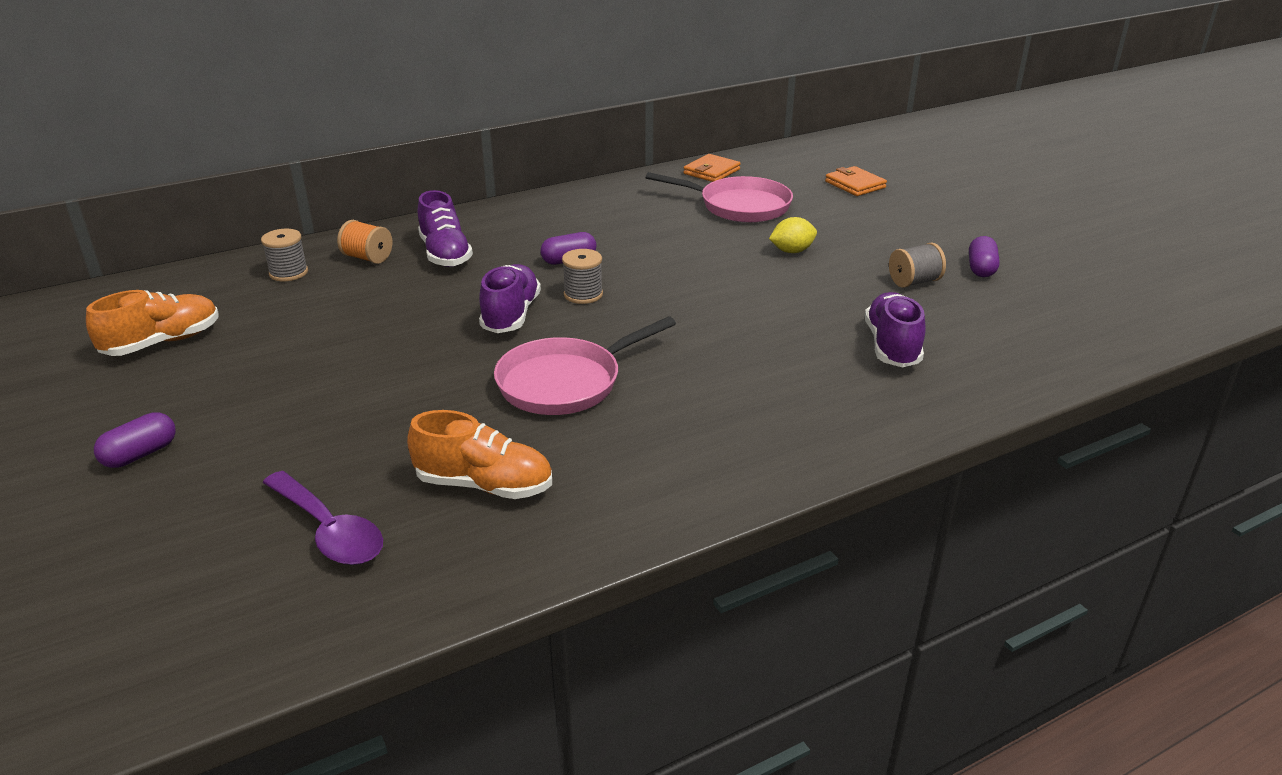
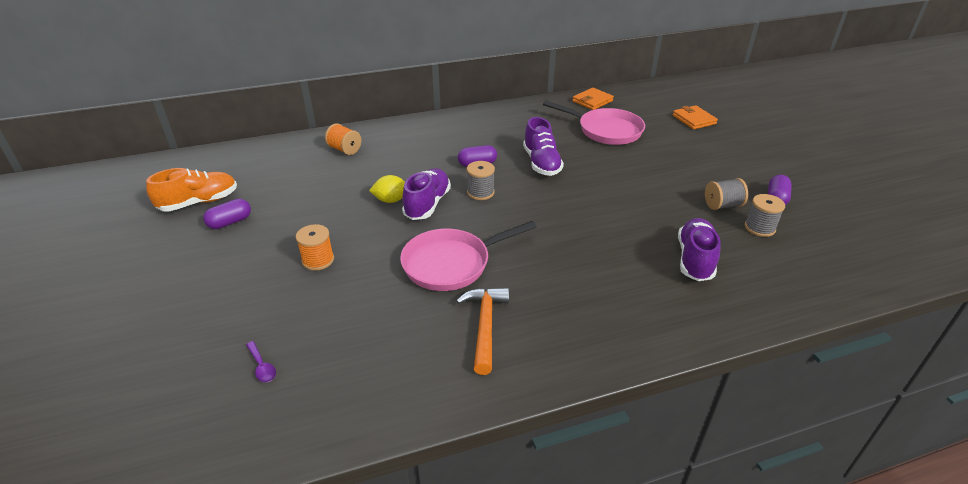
camera: 10 degrees right, 5 degrees up
purple capsule [94,412,176,468] -> purple capsule moved to [203,199,251,229]
grey spool [261,229,308,281] -> grey spool moved to [745,194,785,237]
purple spoon [263,471,383,565] -> purple spoon [246,341,276,382], size x0.47
orange shoe [407,410,552,499] -> none
purple shoe [418,190,473,267] -> purple shoe moved to [523,117,564,176]
yellow lemon [769,217,817,253] -> yellow lemon moved to [369,175,405,203]
none -> orange spool [296,224,334,271]
none -> orange hammer [456,288,509,375]

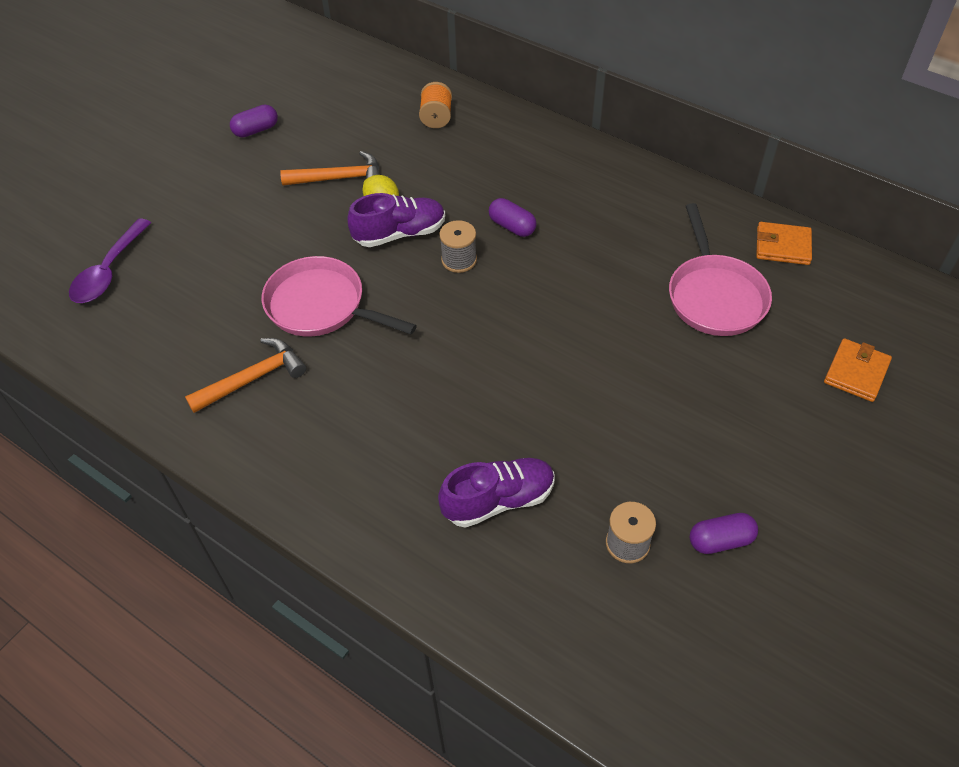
camera: 55 degrees right, 15 degrees up
orange shoe [146,168,237,212] -> none
purple capsule [203,199,251,229] -> purple capsule turned 45 degrees counterclockwise [230,105,278,138]
purple spoon [246,341,276,382] -> purple spoon [69,218,151,303], size x2.11
orange spool [296,224,334,271] -> none
purple shoe [523,117,564,176] -> none
grey spool [705,178,748,210] -> none
none -> orange hammer [280,151,380,185]

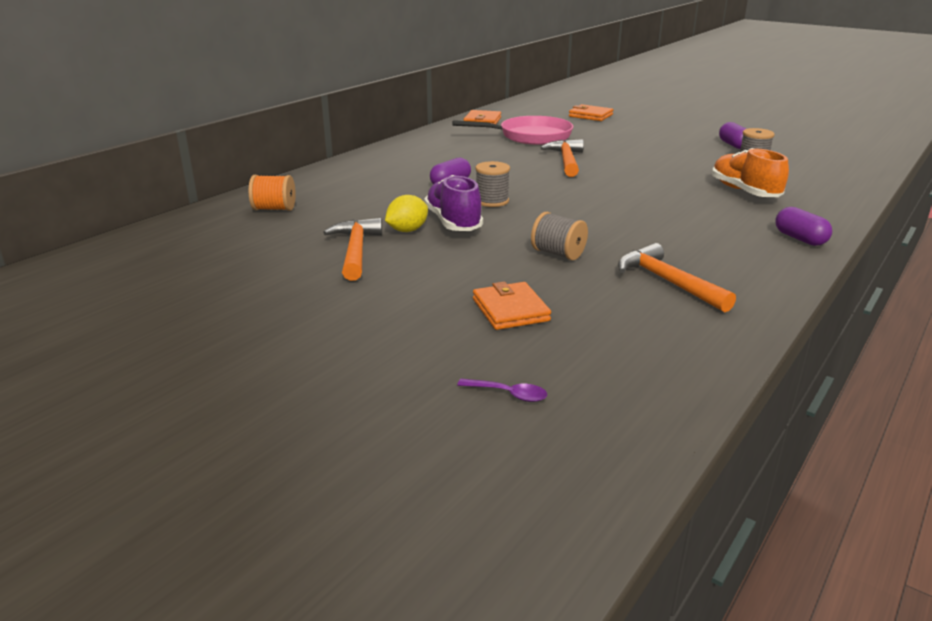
camera: 90 degrees left, 25 degrees down
purple spoon [69,218,151,303] -> purple spoon [457,379,547,402], size x0.47
purple capsule [230,105,278,138] -> purple capsule moved to [775,207,832,246]
pink pan [262,256,417,337] -> grey spool [531,212,588,260]
purple shoe [438,458,555,528] -> orange shoe [712,148,789,197]
none -> orange wallet [473,282,551,330]
none -> orange hammer [540,139,584,177]

